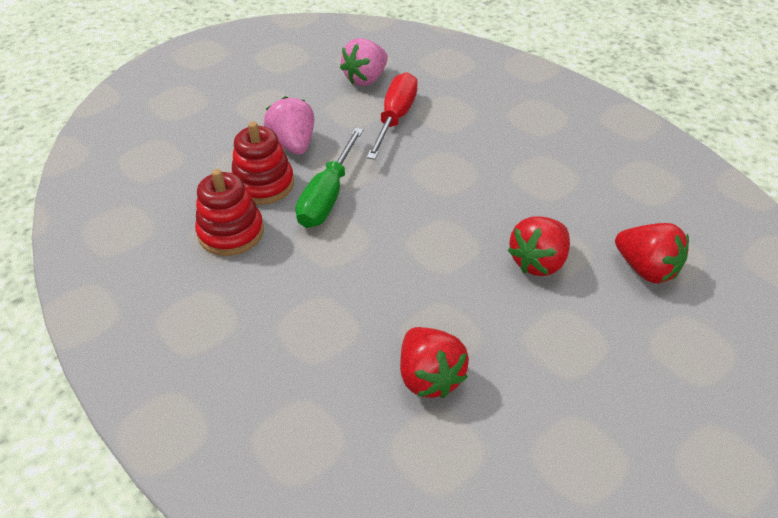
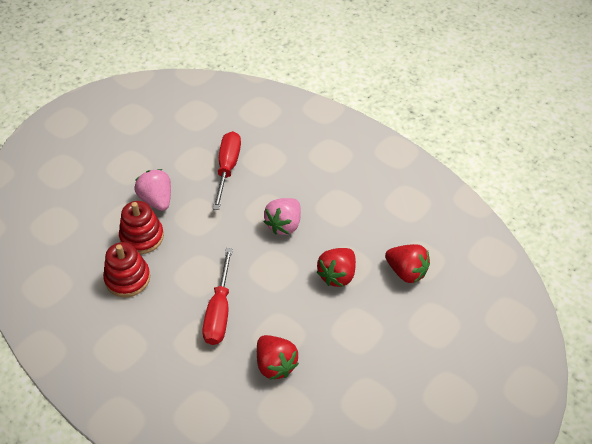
camera: 10 degrees left, 5 degrees up
green screwdriver [295,127,363,228] -> none
pink strawberry [340,38,388,86] -> pink strawberry moved to [264,198,301,235]
none -> red screwdriver [202,248,233,345]

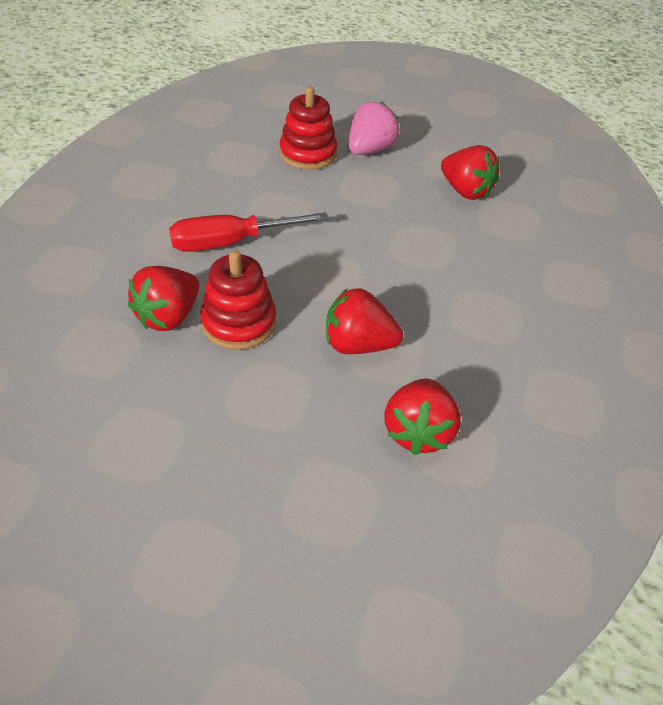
camera: 65 degrees right, 5 degrees down
red stacking toy [103,242,150,297] -> red stacking toy moved to [200,250,276,350]
red screwdriver [213,131,241,210] -> red strawberry [441,145,499,200]
pink strawberry [264,198,301,235] -> none

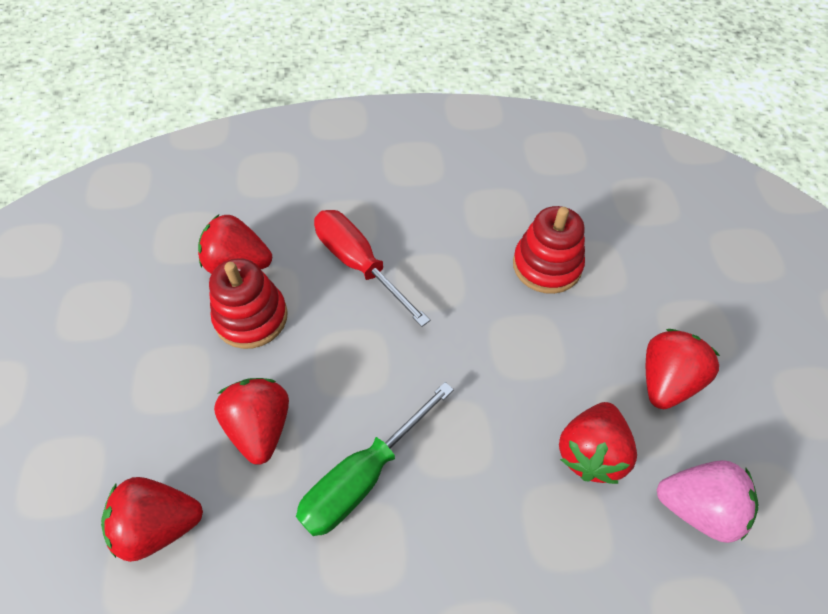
camera: 70 degrees right, 10 degrees up
pink strawberry [349,101,399,155] -> pink strawberry moved to [657,460,759,543]
none -> green screwdriver [296,382,454,536]
none -> red strawberry [646,329,720,409]

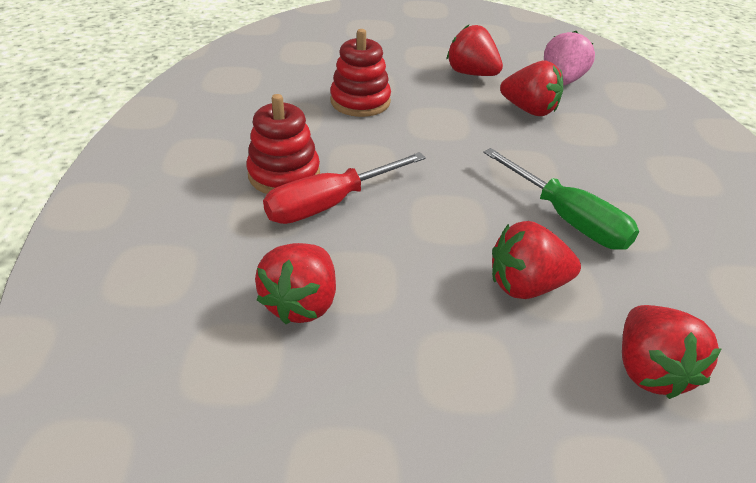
camera: 85 degrees left, 15 degrees down
red stacking toy [209,258,288,349] -> red stacking toy moved to [246,94,320,194]

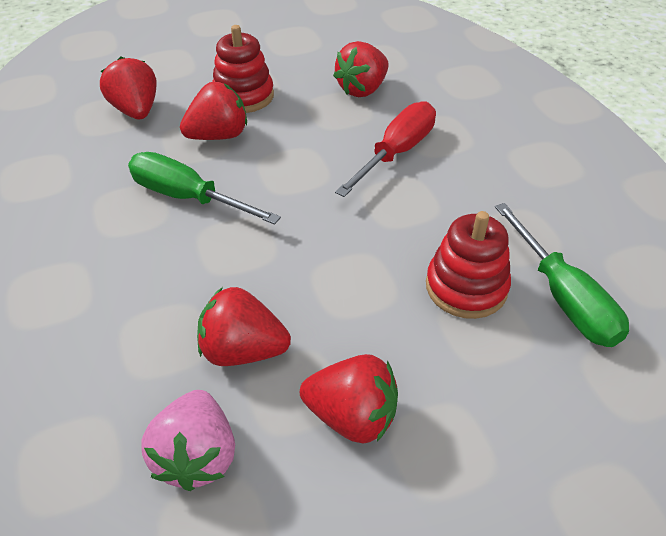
camera: 160 degrees right, 5 degrees up
red stacking toy [246,94,320,194] -> red stacking toy moved to [212,25,274,113]
red strawberry [255,243,336,324] -> red strawberry turned 135 degrees counterclockwise [333,41,389,97]
none -> green screwdriver [495,203,629,347]

